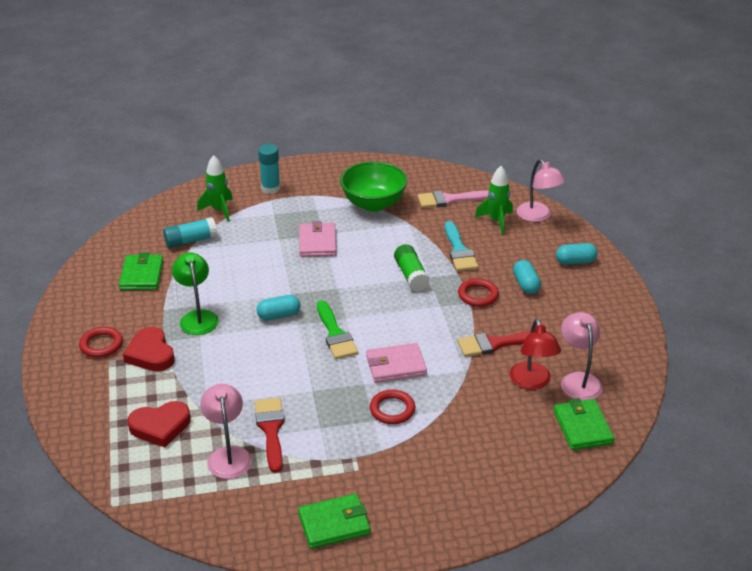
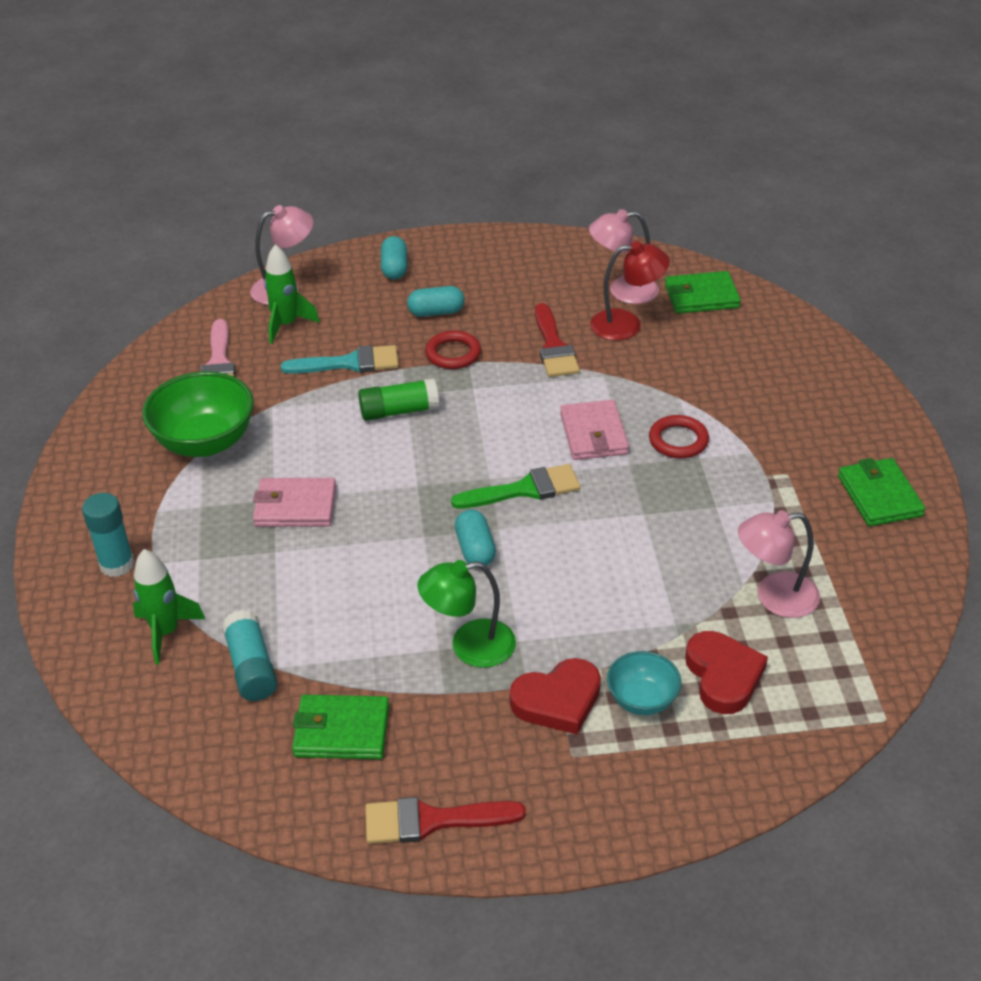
camera: 85 degrees left, 5 degrees up
red ring [79,327,123,358] -> none
red brush [255,398,284,473] -> red brush moved to [365,797,526,844]
none -> turquoise bowl [607,651,681,715]

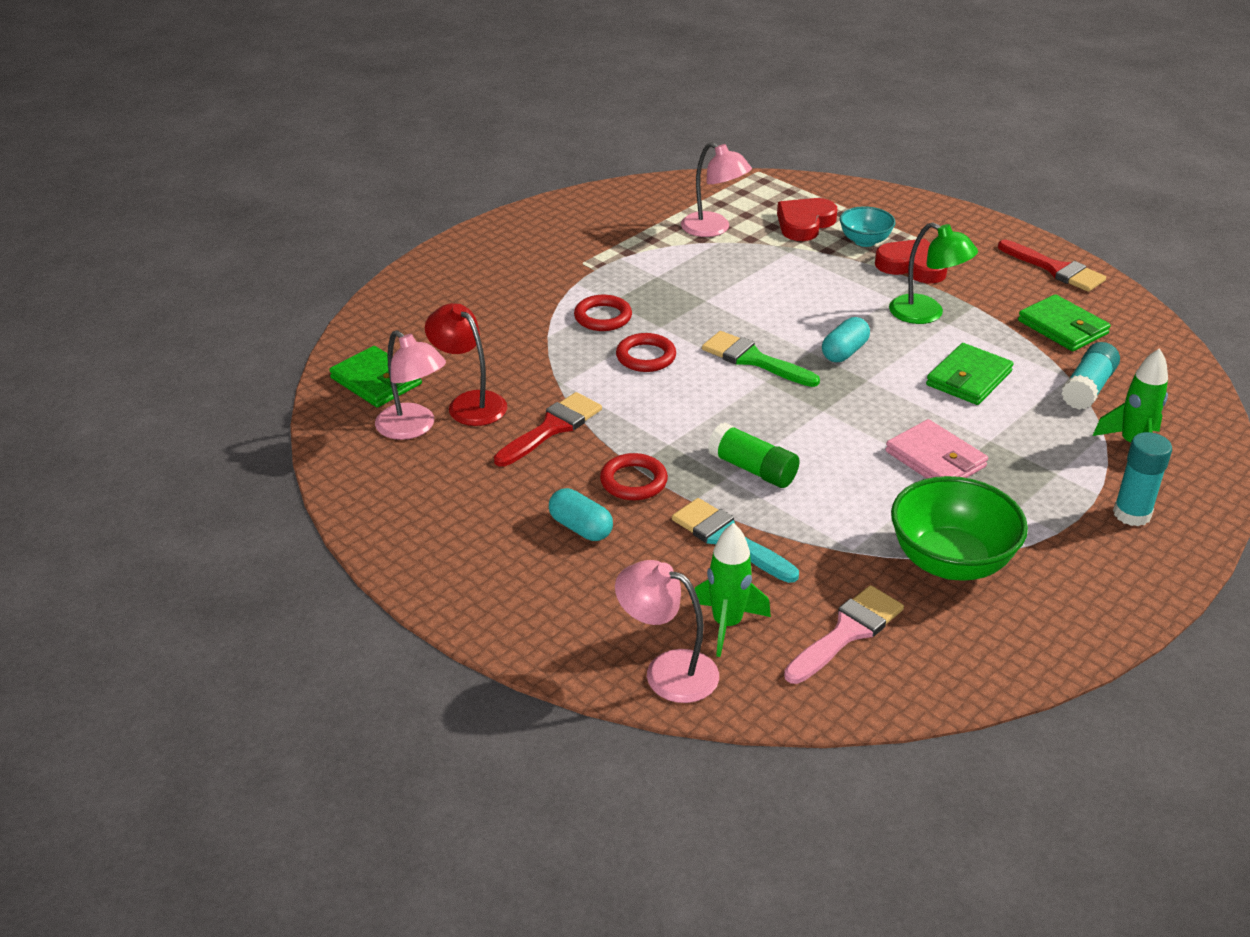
camera: 130 degrees left, 5 degrees down
turquoise capsule [381,236,407,280] -> none
pink wallet [560,400,629,460] -> red ring [616,333,676,372]
green wallet [838,458,925,526] -> green wallet moved to [926,343,1014,405]

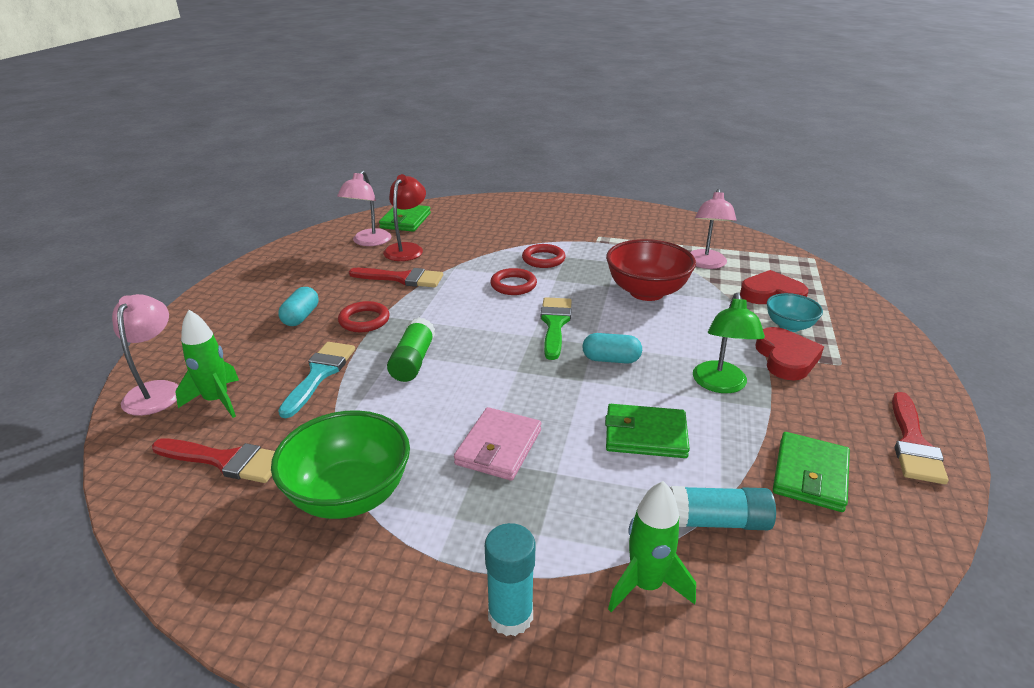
camera: 60 degrees right, 5 degrees down
pink brush [784,585,904,684] -> red brush [152,439,275,483]
none -> red bowl [606,239,696,301]

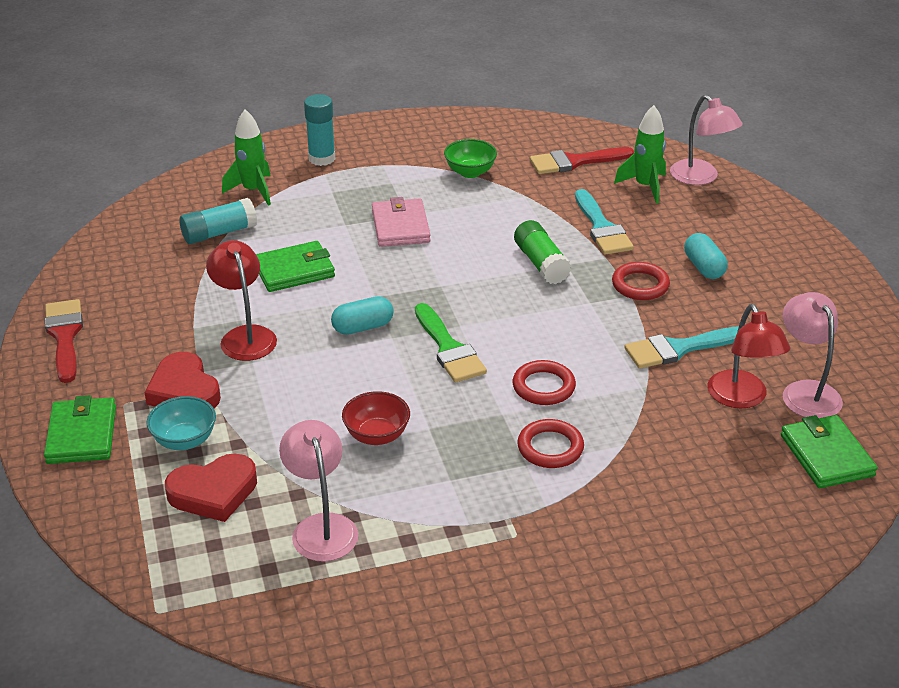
camera: 150 degrees right, 5 degrees up
green bowl [271,410,410,519] -> green bowl [444,139,497,178], size x0.56
red brush [349,268,443,288] -> turquoise brush [624,326,739,369]
red bowl [606,239,696,301] -> red bowl [342,391,410,445], size x0.56
green lamp [693,293,765,393] -> red lamp [206,240,277,361]
green wallet [773,432,850,512] -> green wallet moved to [44,395,116,464]

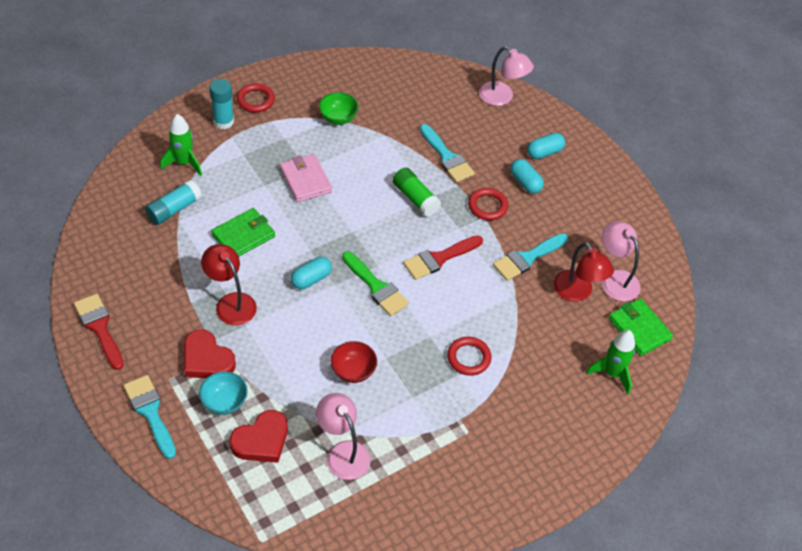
camera: 20 degrees left, 15 degrees up
green wallet [44,395,116,464] -> turquoise brush [123,375,176,459]
red ring [513,360,576,405] -> red ring moved to [237,83,275,112]
red brush [530,147,634,174] -> red brush moved to [403,235,483,280]
green rocket [614,105,666,204] -> green rocket moved to [586,330,635,394]
none -> turquoise capsule [527,133,565,159]

